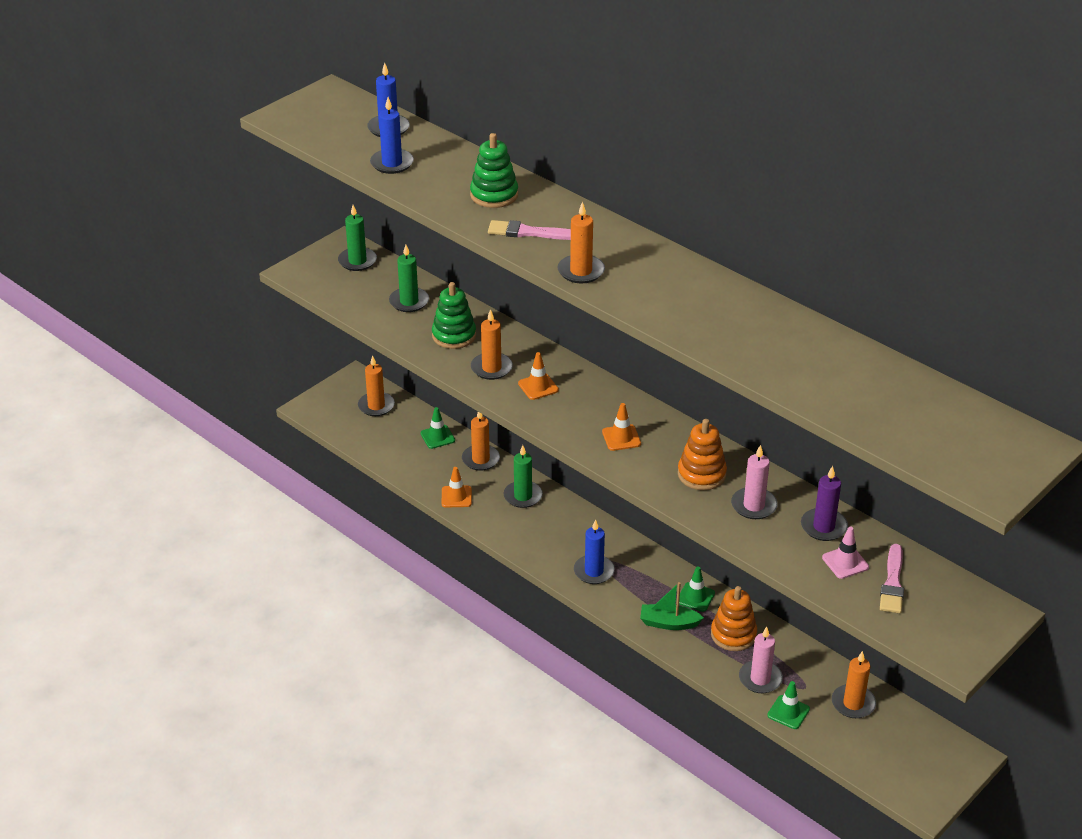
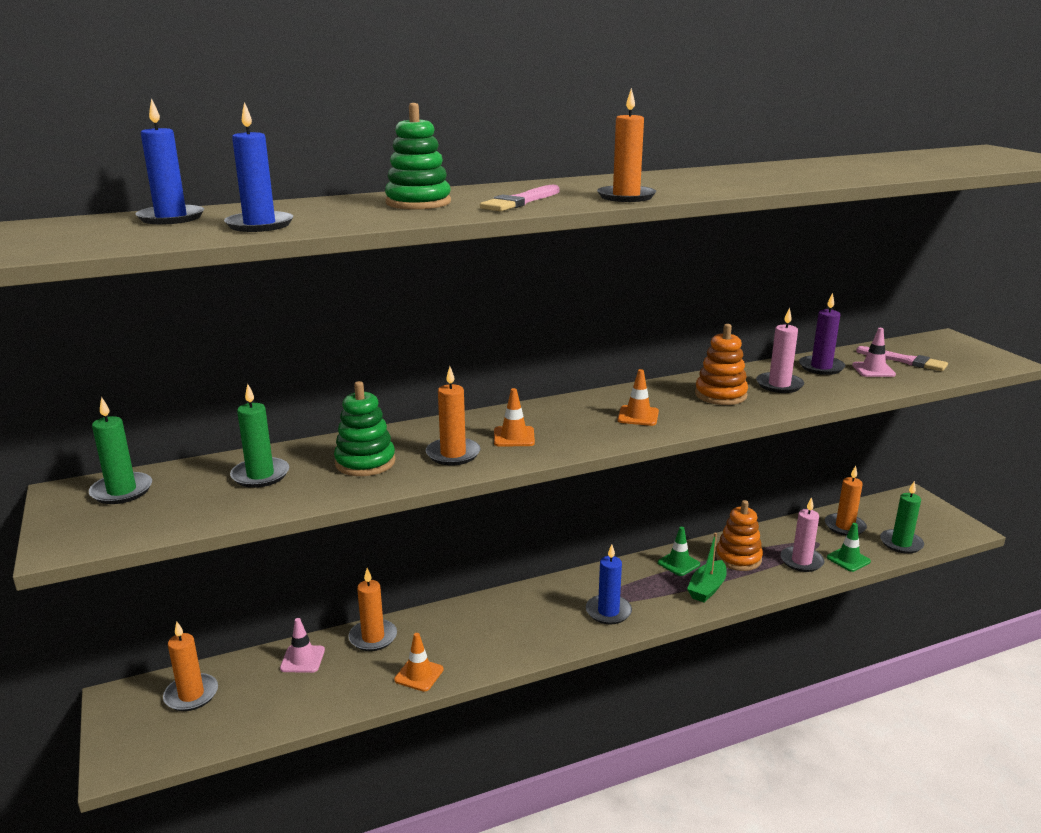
camera: 65 degrees left, 15 degrees down
green traffic cone [420,407,455,449] -> pink traffic cone [280,618,325,673]
green candle [504,445,543,508] -> green candle moved to [880,481,924,554]

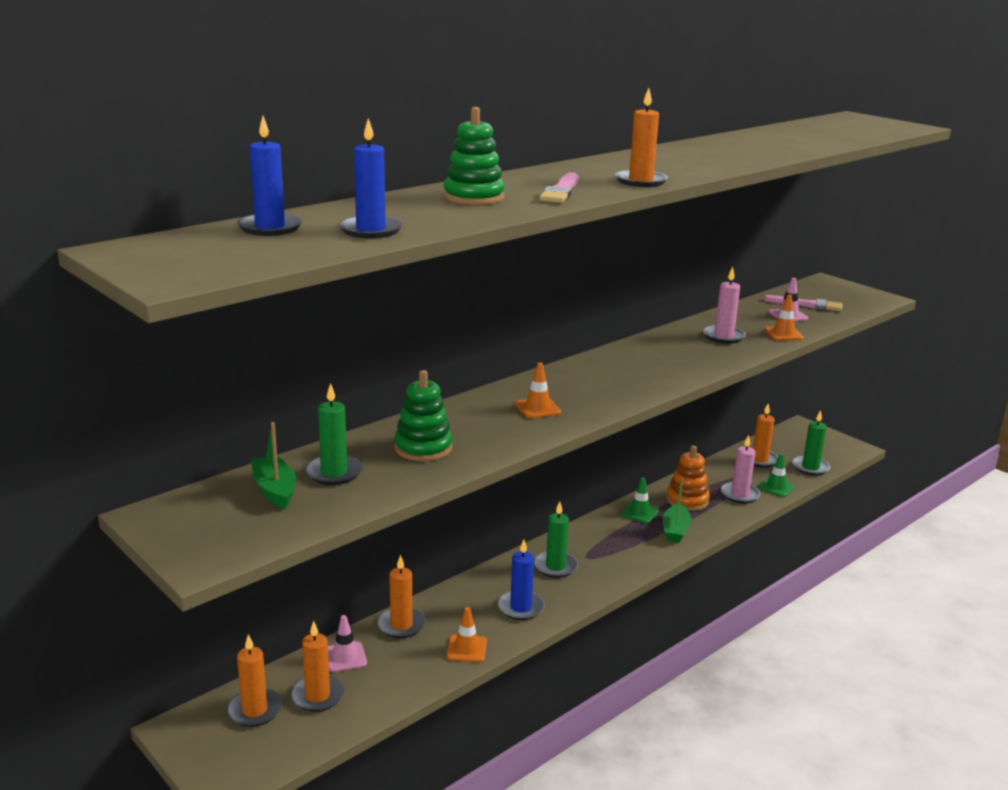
camera: 20 degrees left, 0 degrees up
green candle [89,397,152,504] -> green candle moved to [534,501,578,578]
orange candle [426,367,480,465] -> orange candle moved to [291,621,344,712]
blue candle [586,544,632,624] -> blue candle moved to [498,540,544,620]
orange traffic cone [618,369,659,426] -> orange traffic cone moved to [764,295,804,340]
orange stacking toy [695,324,748,405] -> none
purple candle [799,293,845,375] -> none
none -> green boat [251,422,296,509]

